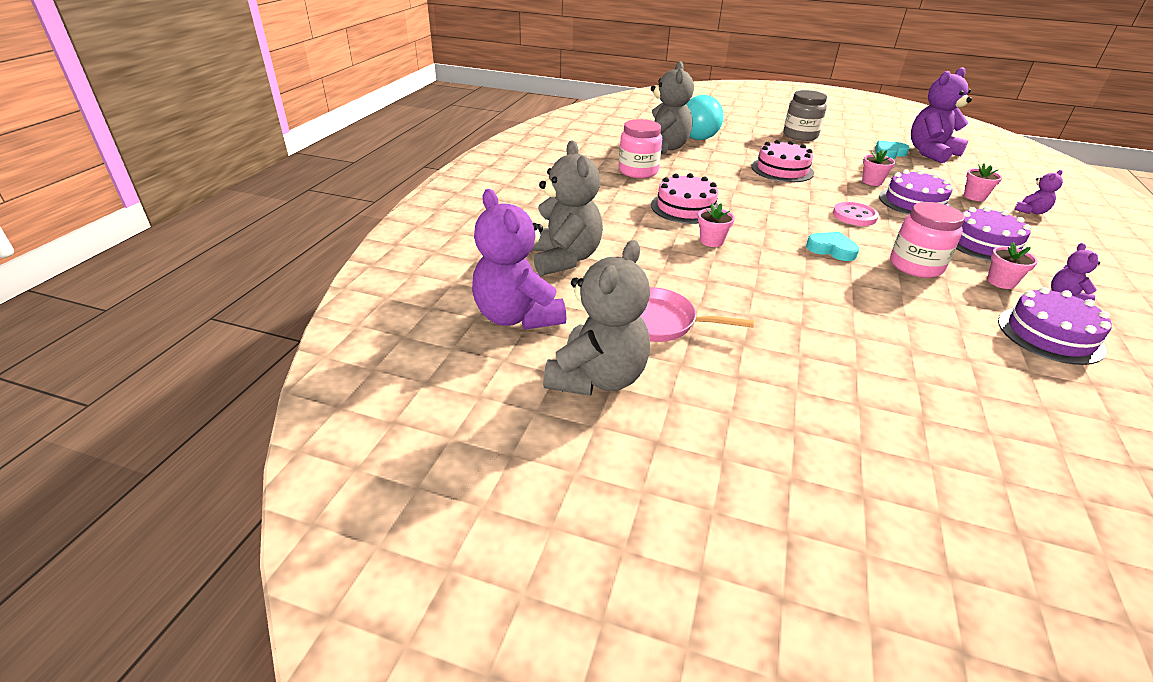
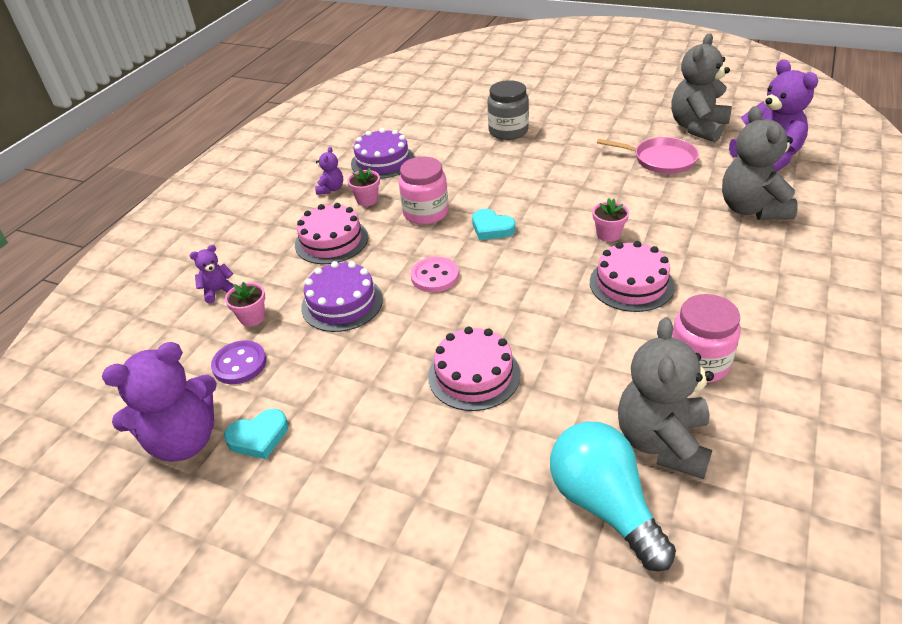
camera: 170 degrees left, 5 degrees up
grey jar [783,90,827,141] -> grey jar moved to [488,80,529,140]
pink flower pot [862,150,896,186] -> none
purple cake [956,206,1031,261] -> pink cake [295,203,368,264]
none -> purple button [211,340,267,384]

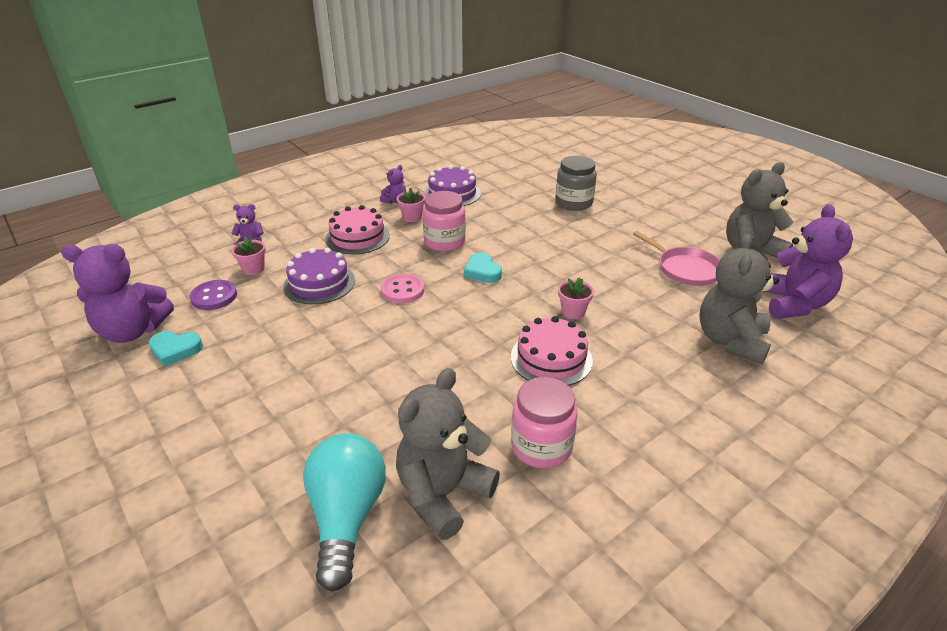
camera: 25 degrees right, 5 degrees down
pink cake [428,327,521,411] -> none

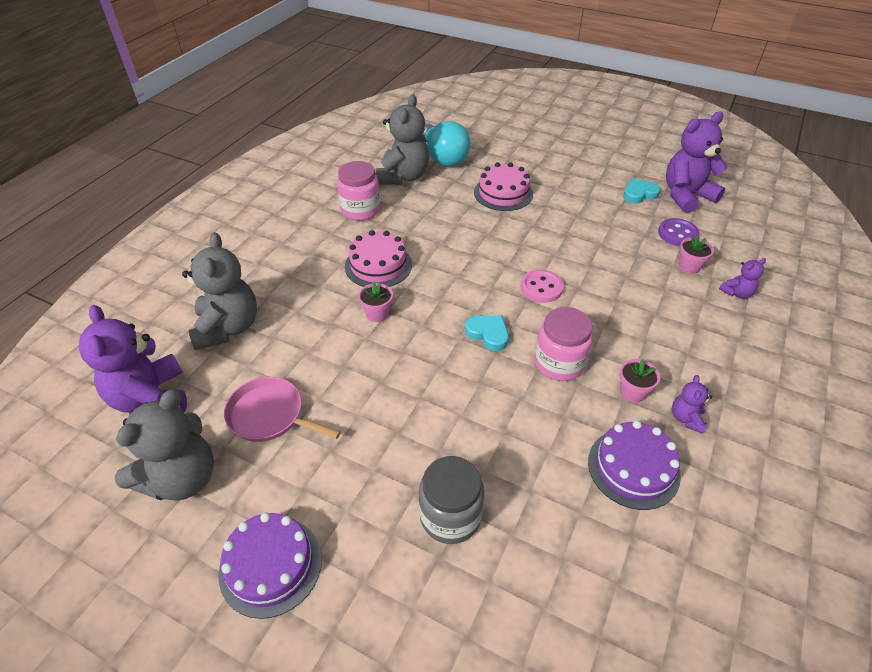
camera: 155 degrees right, 10 degrees up
purple cake [283,248,355,304] -> purple cake moved to [218,513,322,619]
pink cake [326,205,390,255] -> pink cake moved to [474,162,533,211]

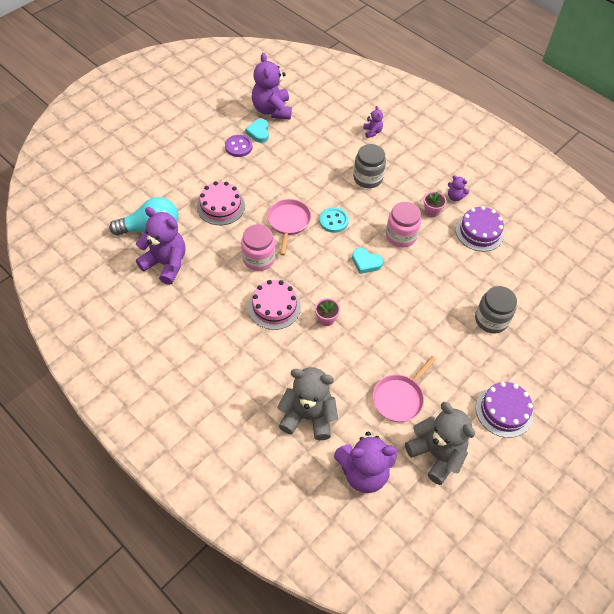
camera: 75 degrees left, 10 degrees up
pink jar [337,161,380,221] -> pink jar moved to [241,224,275,271]
grey teddy bear [375,94,429,185] -> purple teddy bear [136,207,186,285]
turquoise heart [465,315,509,351] -> turquoise heart turned 120 degrees counterclockwise [352,248,383,274]
pink button [521,270,564,303] -> turquoise button [319,207,349,233]
purple button [658,218,700,246] -> purple button moved to [225,135,252,157]
pink flower pot [679,236,714,274] -> none
none -> pink pan [267,199,311,255]
none -> grey jar [353,144,386,188]

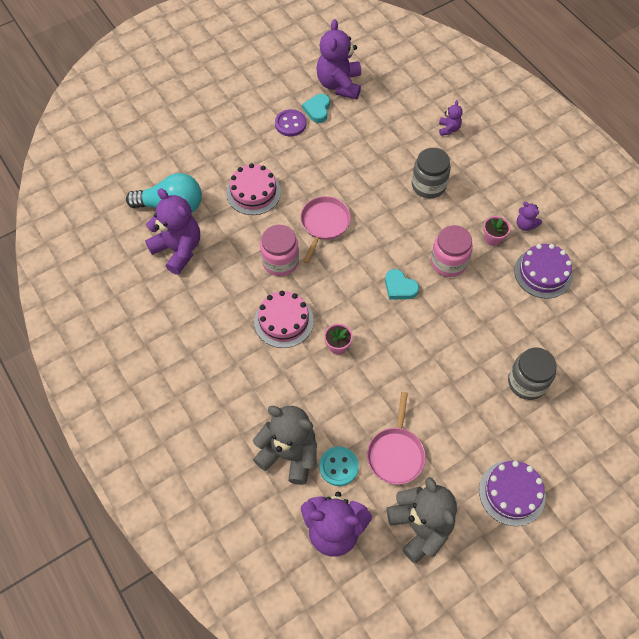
camera: 15 degrees right, 5 degrees up
turquoise button [319,207,349,233] -> turquoise button moved to [319,446,359,486]
pink pan [373,356,436,422] -> pink pan turned 45 degrees counterclockwise [367,392,426,485]

